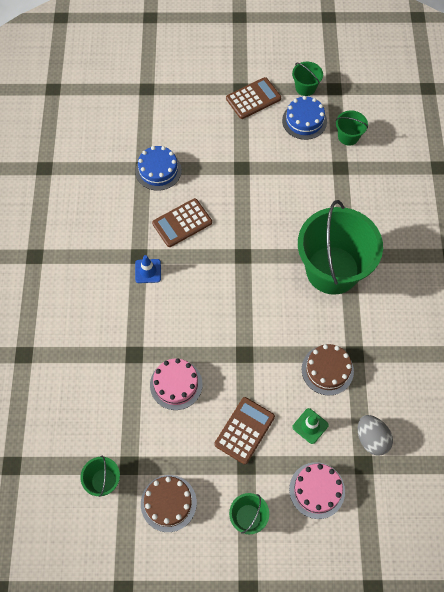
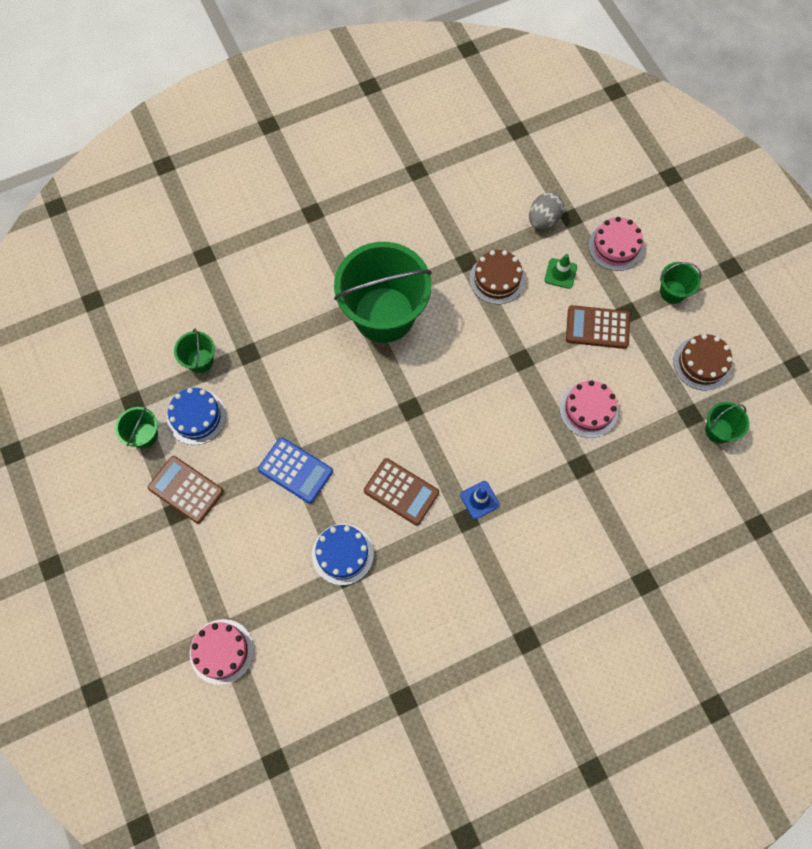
camera: 115 degrees left, 5 degrees up
none -> pink cake [190,619,254,685]
none -> blue calculator [258,437,333,504]

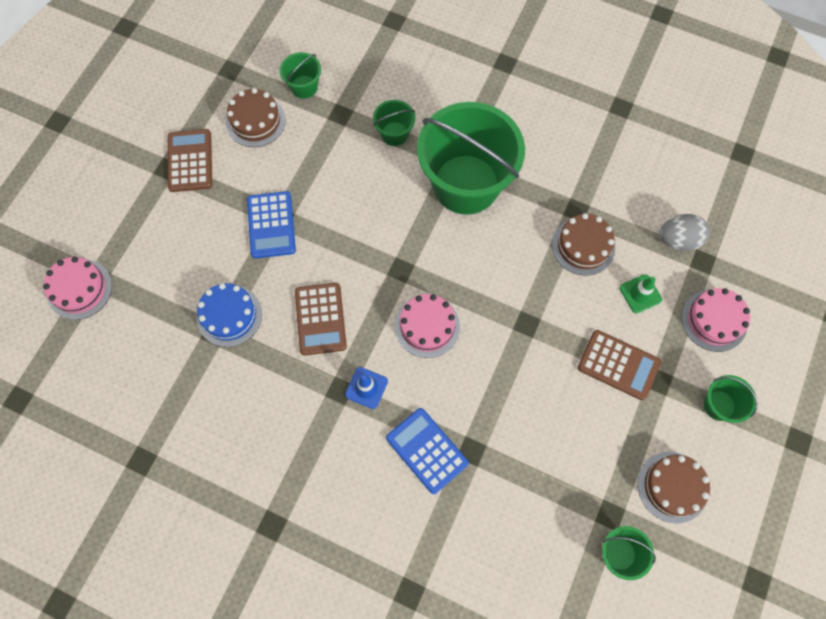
camera: 50 degrees right, 0 degrees up
green bucket [115,407,158,449] -> green bucket moved to [373,100,415,146]
blue cake [167,388,226,445] -> brown cake [226,88,286,147]
pink cake [560,380,618,438] -> pink cake moved to [395,294,460,358]
brown calculator [566,305,630,349] -> brown calculator turned 150 degrees clockwise [577,330,661,400]
none -> blue calculator [386,408,469,494]

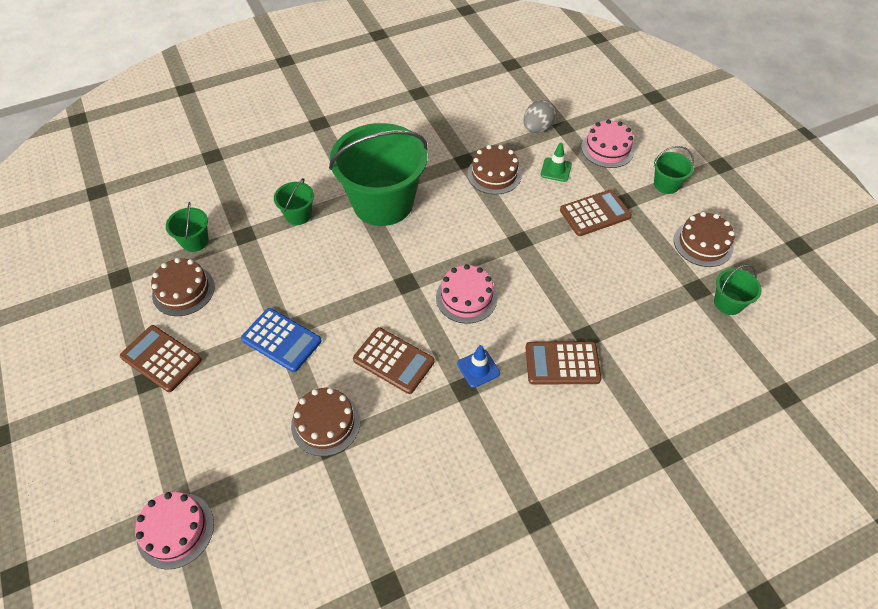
camera: 50 degrees left, 15 degrees down
blue cake [197,283,262,347] -> brown cake [291,388,361,456]
blue calculator [386,408,469,494] -> brown calculator [525,342,602,385]

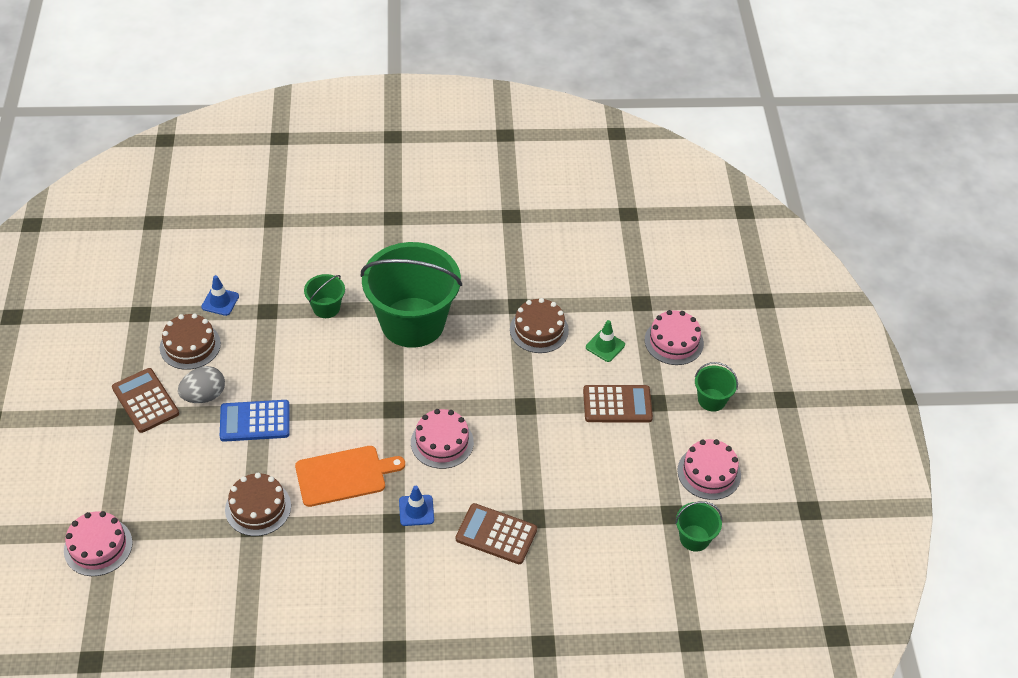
camera: 20 degrees right, 5 degrees down
green bucket [166,202,209,252] -> blue traffic cone [201,275,239,316]
blue calculator [241,308,322,372] -> blue calculator turned 120 degrees clockwise [220,400,290,442]
brown calculator [353,327,435,394] -> orange cutting board [295,446,405,507]
grey egg [524,100,556,133] -> grey egg moved to [178,366,225,403]
brown cake [674,212,735,267] -> pink cake [677,439,741,500]

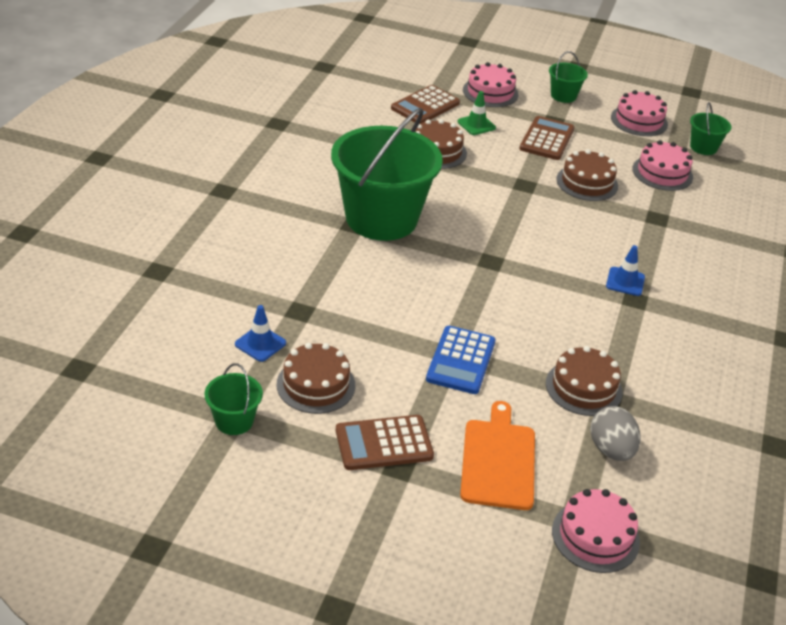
camera: 70 degrees left, 10 degrees down
grey egg [178,366,225,403] -> grey egg moved to [590,406,640,461]
orange cutting board [295,446,405,507] -> orange cutting board moved to [460,401,535,510]
green bucket [304,274,345,318] -> green bucket moved to [205,363,263,435]
pink cake [411,409,474,469] -> pink cake moved to [632,140,693,191]
brown calculator [456,503,537,564] -> brown calculator moved to [391,85,460,124]
none -> brown cake [556,149,618,201]

